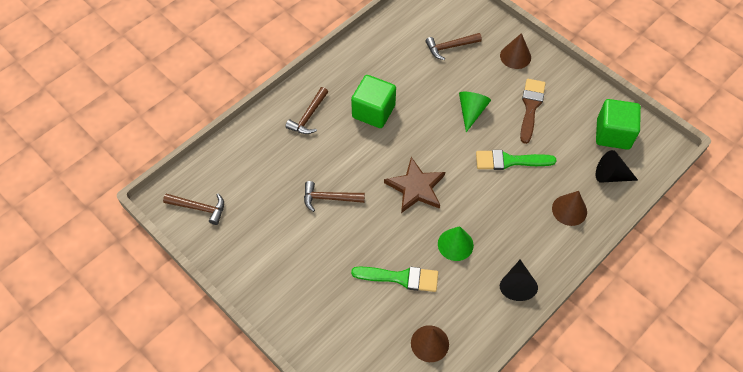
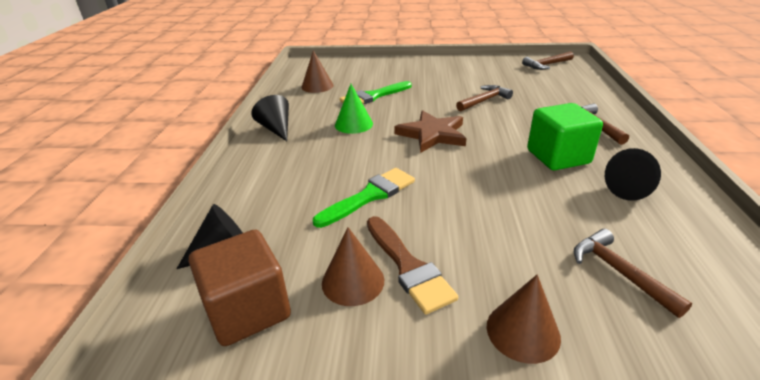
camera: 140 degrees right, 25 degrees down
brown hammer [425,33,482,60] -> brown hammer turned 60 degrees counterclockwise [574,229,692,318]
green cone [459,92,491,132] -> none
brown cone [552,191,587,226] -> brown cone moved to [322,227,384,306]
green cube [596,99,641,150] -> brown cube [189,230,291,346]
none -> black cone [605,148,661,201]

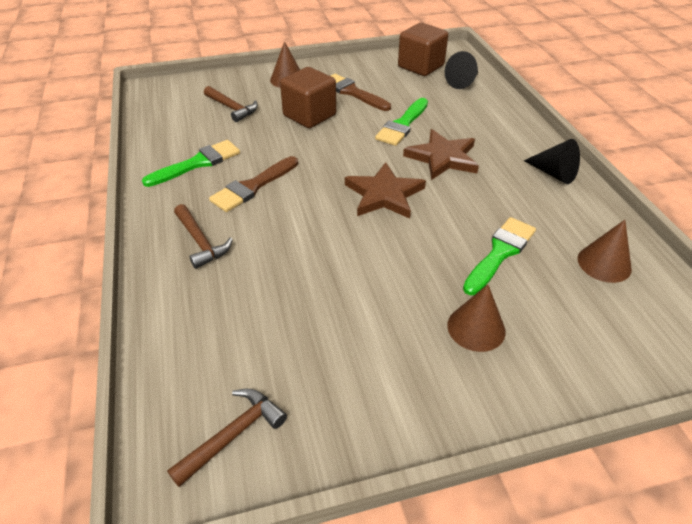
camera: 160 degrees right, 10 degrees up
brown cone [322,227,384,306] -> brown cone moved to [447,284,506,352]
green cone [335,84,373,134] -> none
brown hammer [456,85,513,111] -> none
green cube [527,103,603,170] -> brown brush [209,156,298,212]
black cone [605,148,661,201] -> green brush [142,140,240,187]
none -> brown cube [280,67,336,128]
none -> brown star [403,129,479,180]

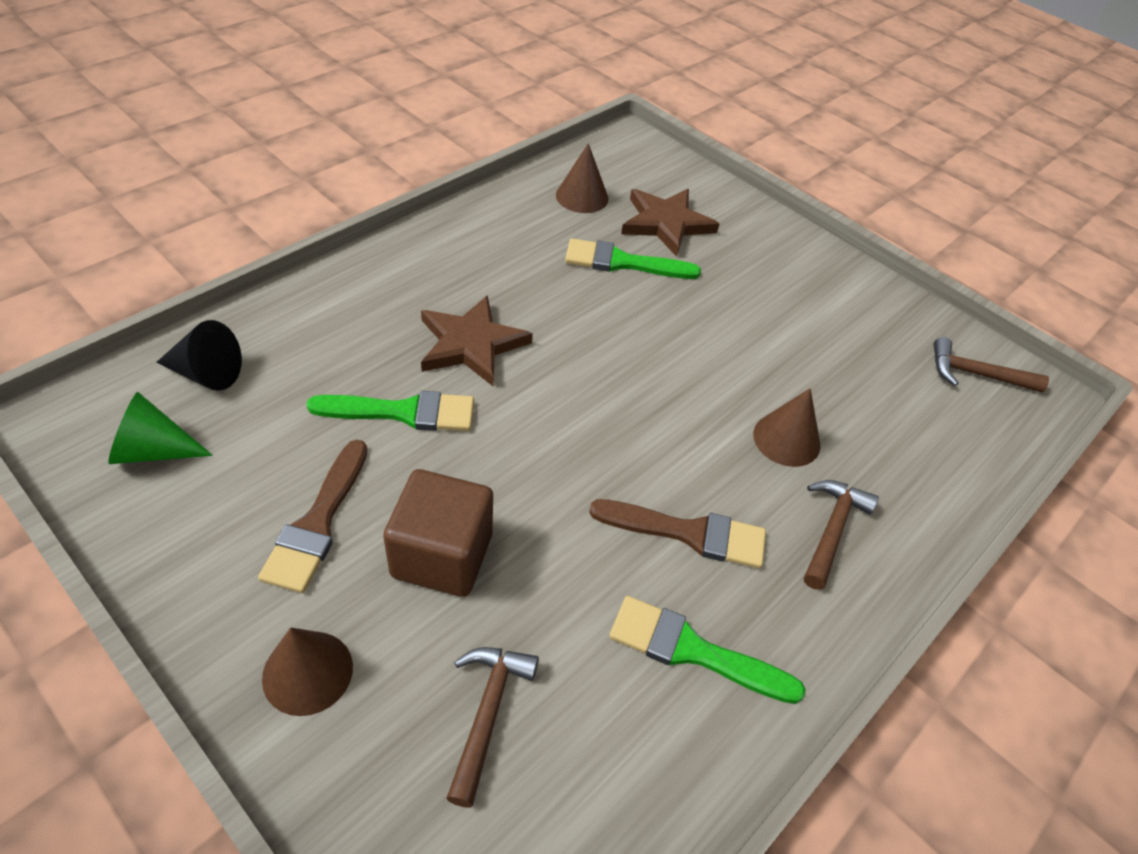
camera: 125 degrees left, 5 degrees up
brown star [345,162,426,219] -> brown star moved to [621,189,719,257]
brown cube [398,23,448,76] -> green cone [108,392,213,464]
brown cone [447,284,506,352] -> brown cone moved to [753,388,821,467]
black cone [524,139,580,184] -> none

